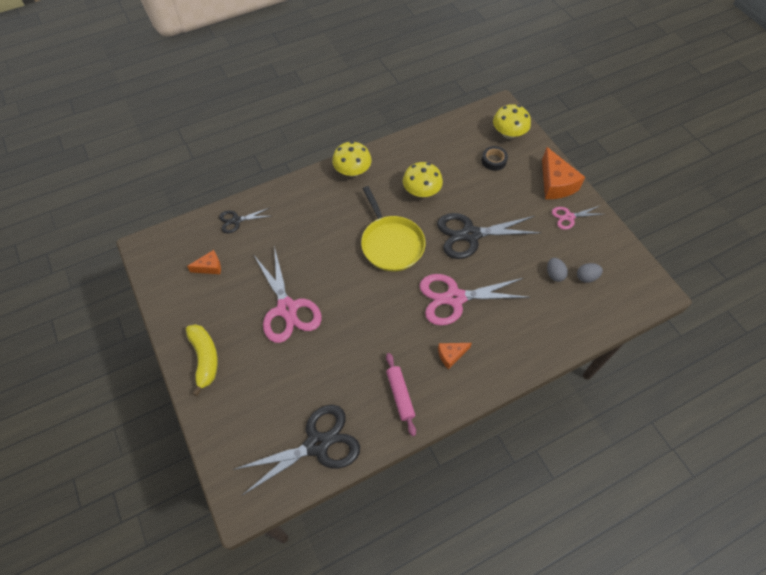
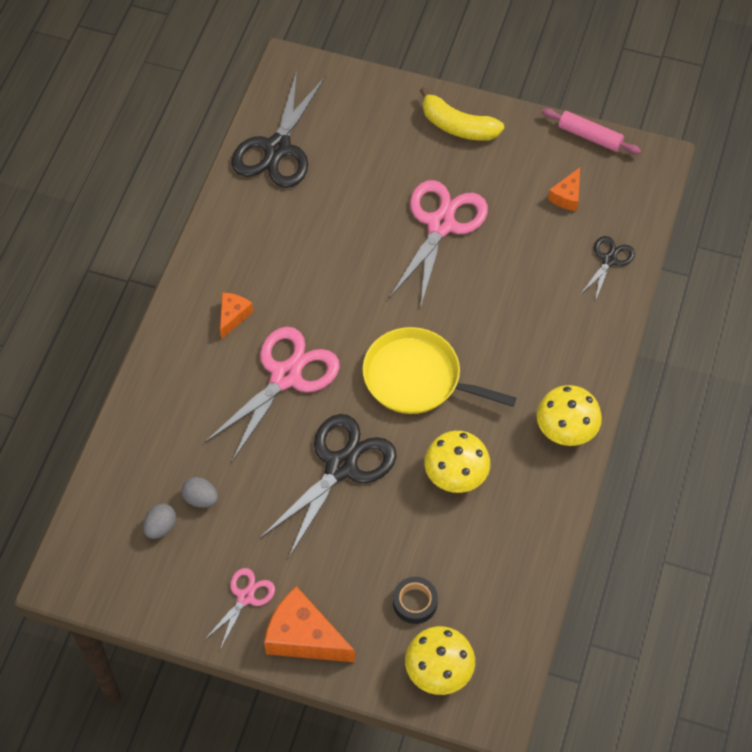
camera: 135 degrees right, 0 degrees up
pink scissors [253,246,322,343] -> pink scissors turned 90 degrees clockwise [390,180,488,309]
pink rolling pin [386,353,416,436] -> pink rolling pin moved to [542,108,641,154]

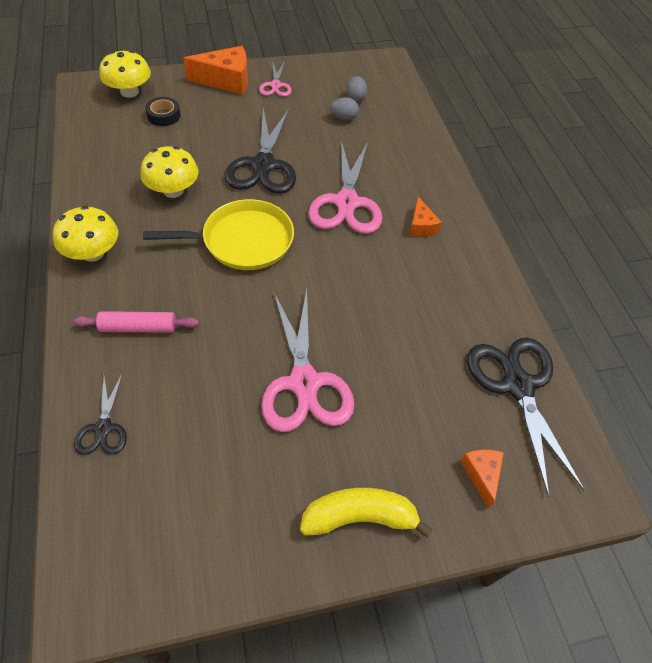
camera: 145 degrees right, 5 degrees down
pink rolling pin [542,108,641,154] -> pink rolling pin moved to [73,311,199,333]
orange cheese [548,168,580,211] -> orange cheese moved to [460,449,504,509]

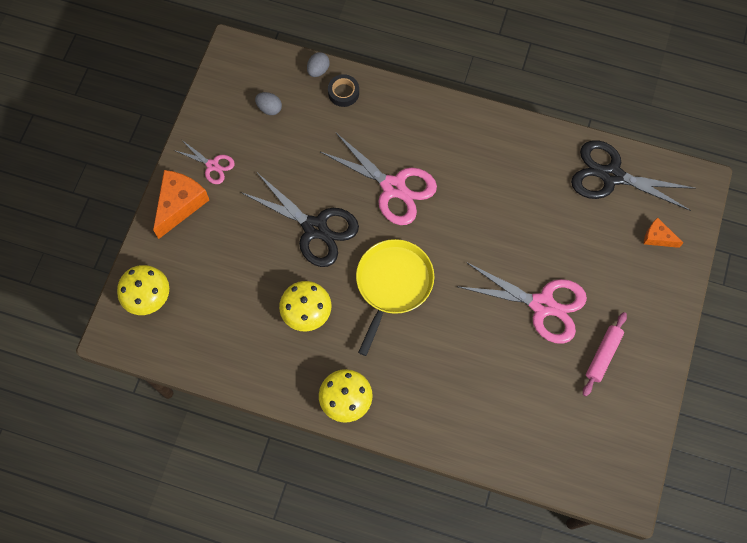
camera: 55 degrees left, 15 degrees up
pink rolling pin [73,311,199,333] -> pink rolling pin moved to [583,312,627,396]
black scissors [74,372,127,455] -> none
black tape [145,97,181,126] -> black tape moved to [328,74,359,107]
yellow banana [300,488,432,538] -> none
grey egg [330,97,359,121] -> grey egg moved to [307,52,330,77]
orange cheese [409,197,442,237] -> none

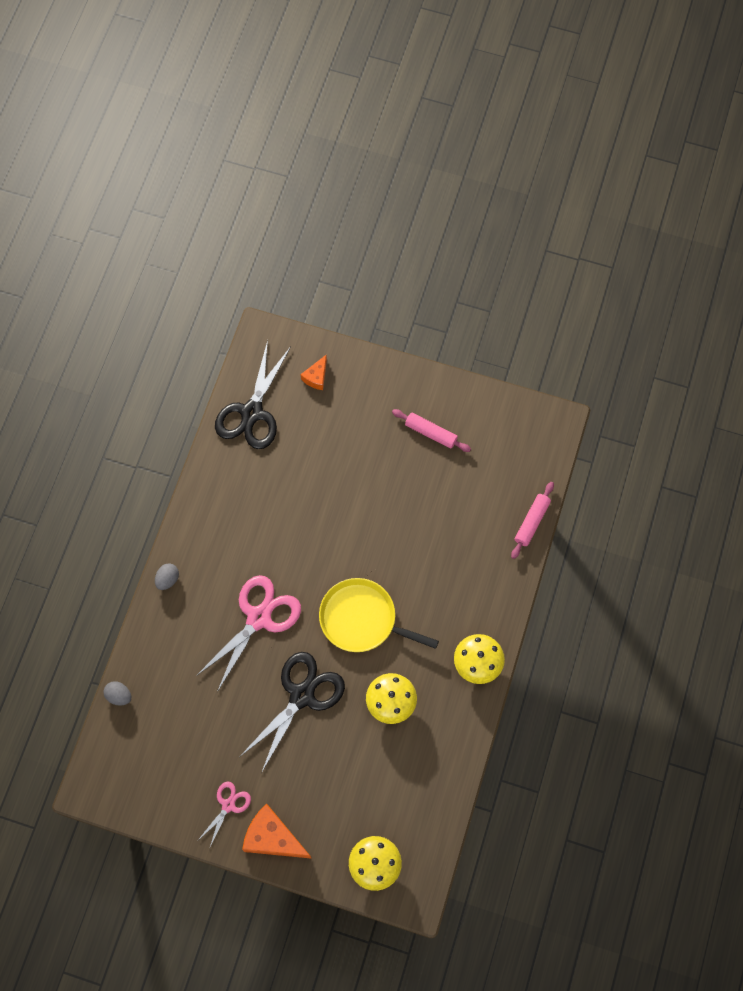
camera: 90 degrees left, 0 degrees up
grey egg [255,92,282,115] -> grey egg moved to [155,563,179,590]
black tape [328,74,359,107] -> none
pink scissors [459,262,587,344] -> none
none -> pink rolling pin [511,482,554,559]

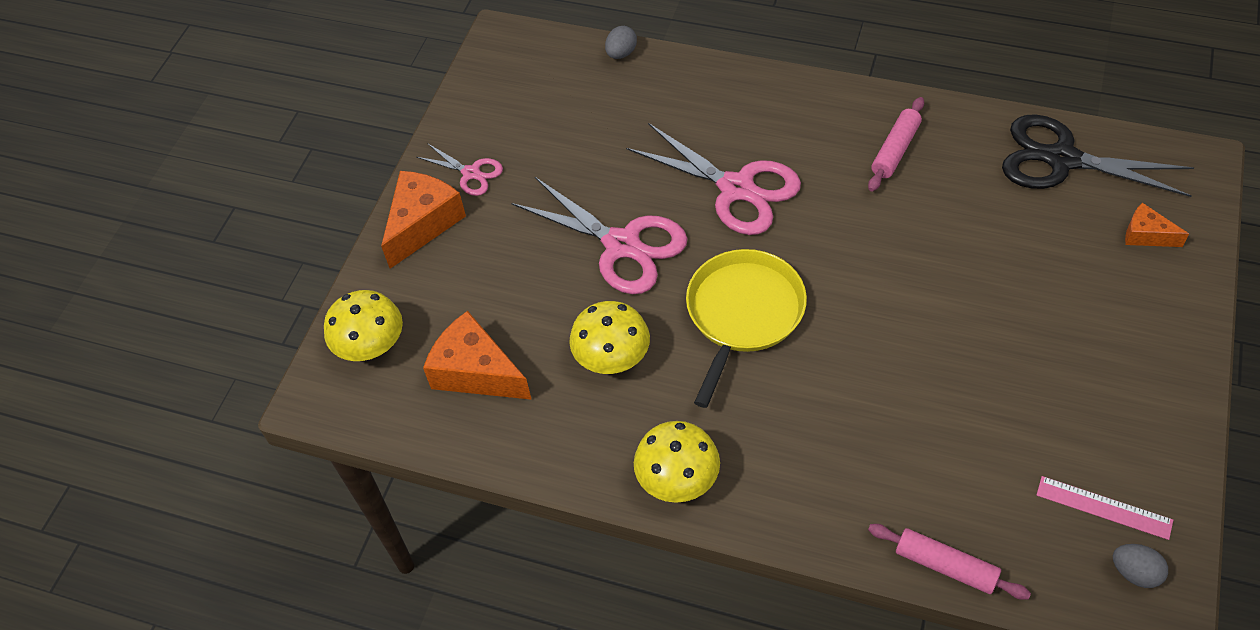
camera: 95 degrees right, 15 degrees down
grey egg [155,563,179,590] -> grey egg moved to [1113,544,1168,588]
black scissors [241,652,345,773] -> pink scissors [511,177,688,294]
pink rolling pin [392,409,471,452] -> pink rolling pin moved to [868,97,924,191]
none -> orange cheese [423,311,532,400]
none -> pink ruler [1036,476,1173,540]

